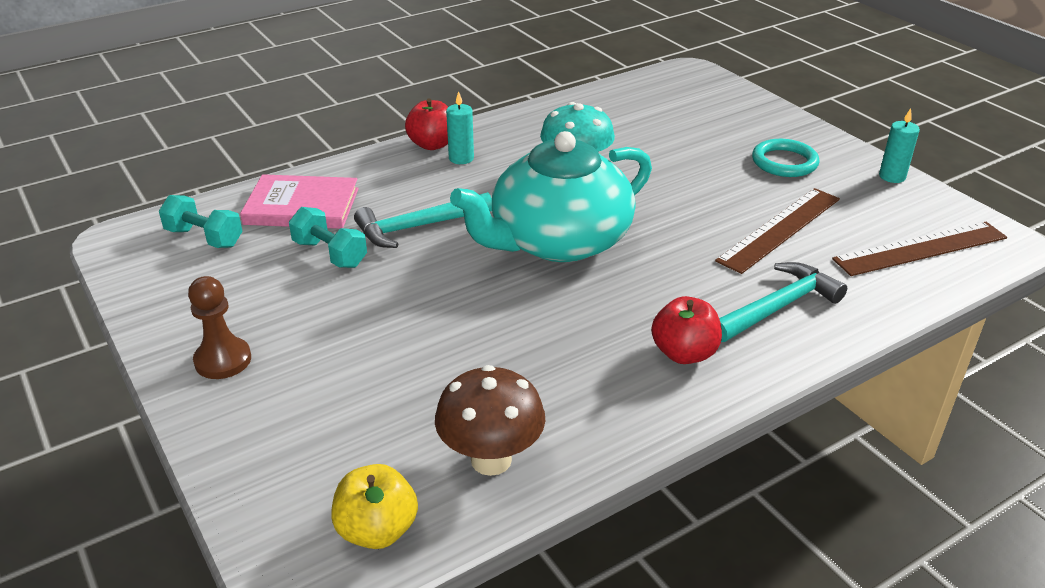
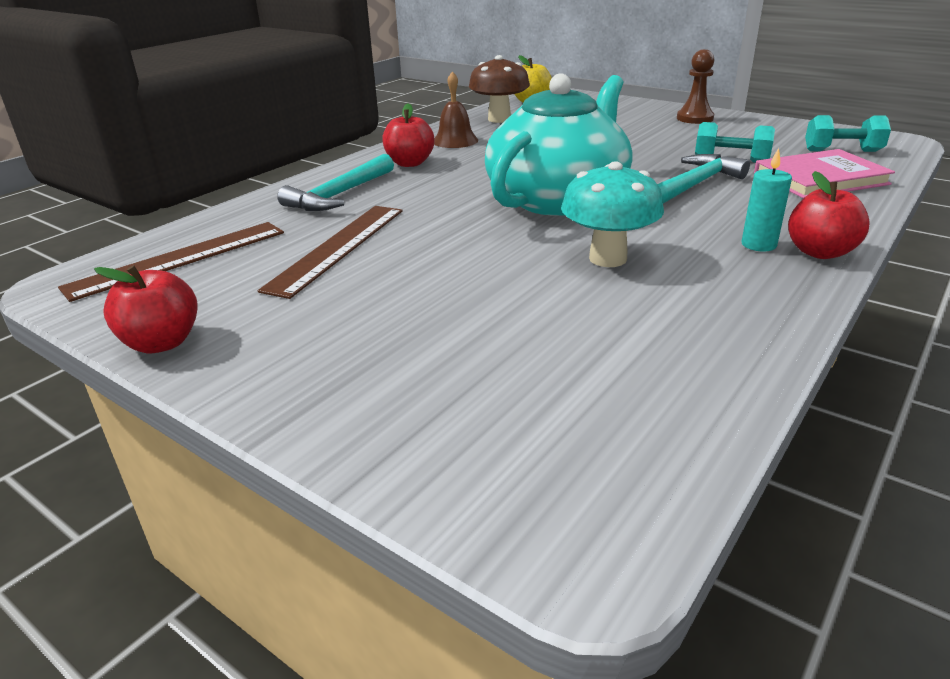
camera: 160 degrees right, 5 degrees down
turquoise ring [752,139,820,177] -> none
turquoise candle [879,108,920,183] -> red apple [94,265,197,353]
none -> brown bell [434,71,478,148]

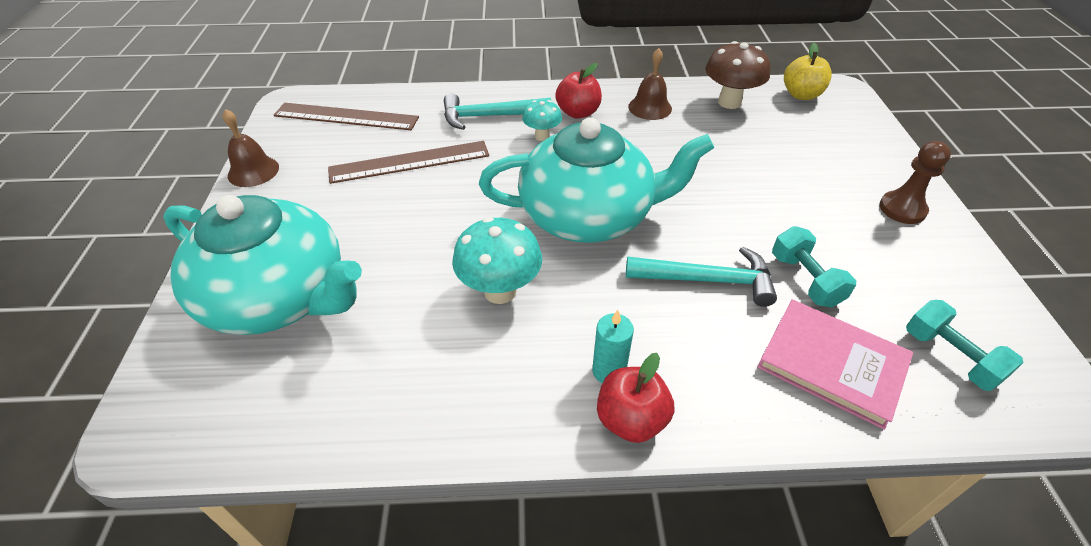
camera: 50 degrees right, 15 degrees up
red apple [94,265,197,353] -> brown bell [223,109,279,187]
none -> turquoise teapot [163,195,362,335]
none -> turquoise mushroom [522,100,562,141]

